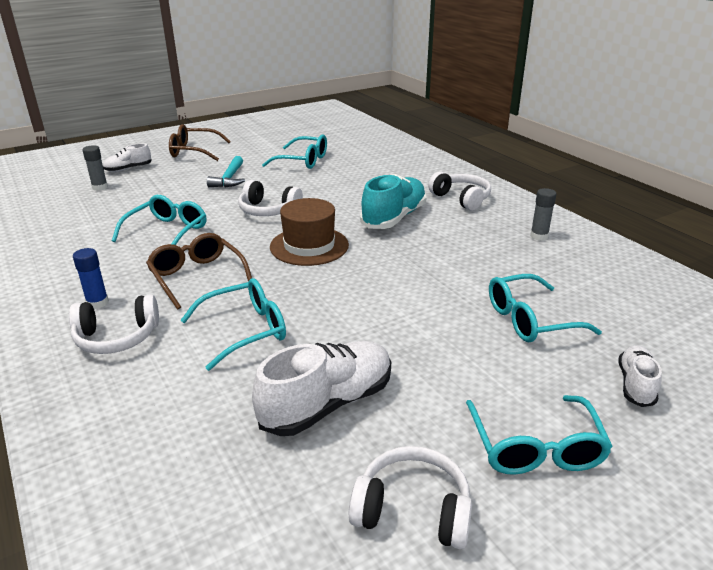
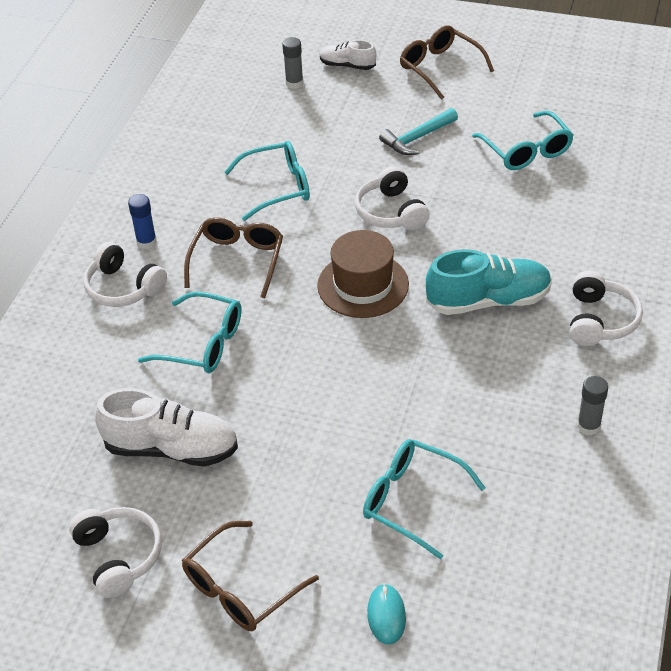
camera: 50 degrees right, 15 degrees up
turquoise glasses [466,395,613,475] -> brown glasses [182,521,319,631]
white shoe [618,345,662,407] -> turquoise mouse [367,583,406,645]

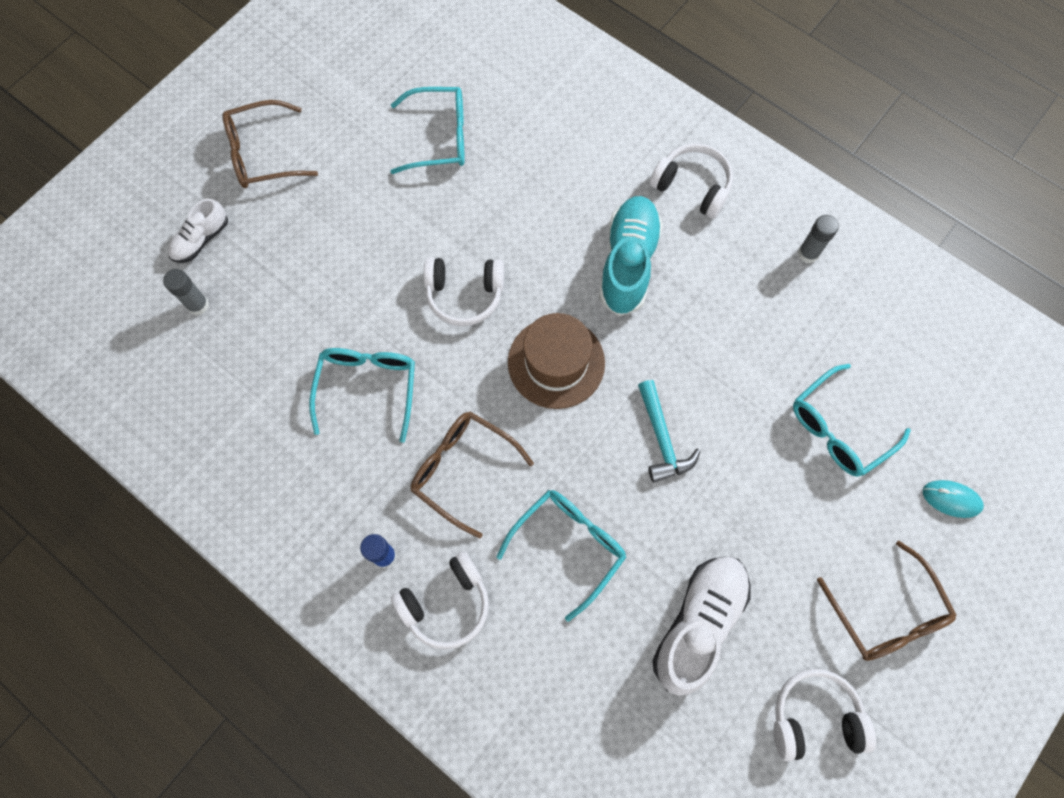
camera: 70 degrees left, 25 degrees up
turquoise hammer [379,108,458,155] -> turquoise hammer moved to [638,380,701,482]

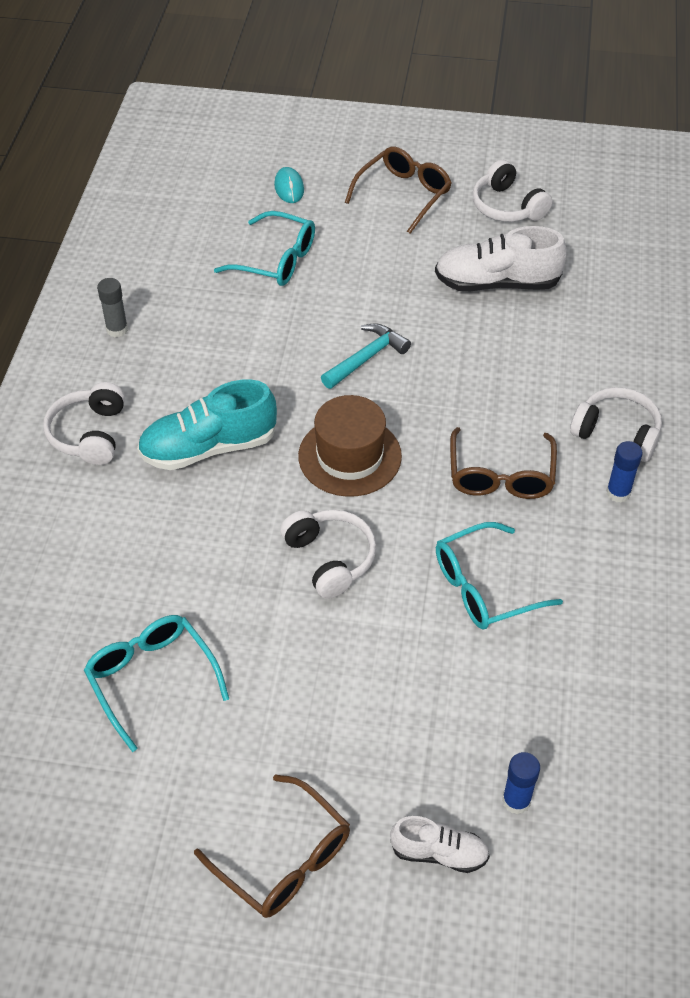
camera: 120 degrees left, 20 degrees down
grey glue stick [163,269,209,315] -> blue glue stick [502,752,540,814]
turquoise glasses [497,490,626,622] -> none

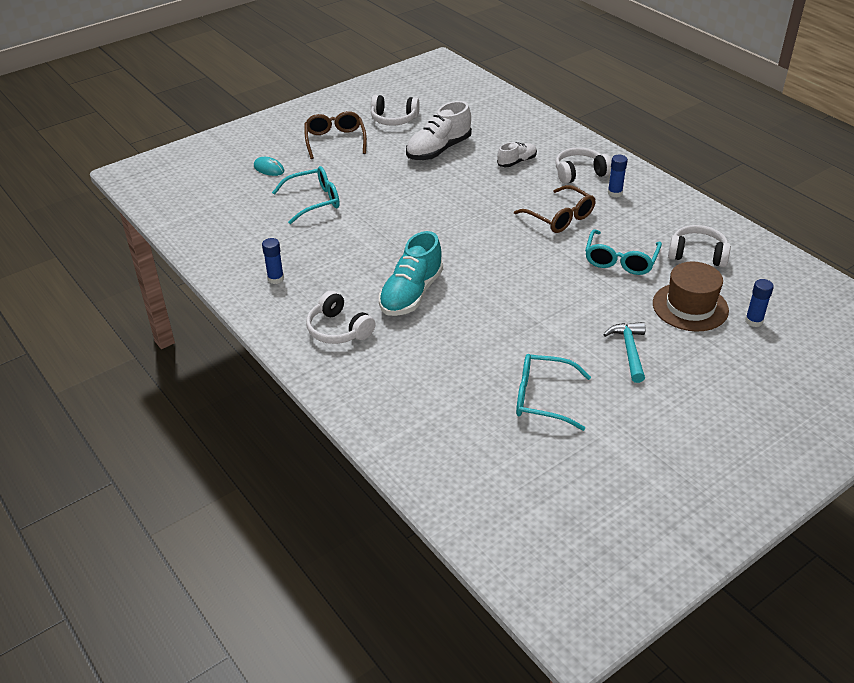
camera: 45 degrees left, 10 degrees down
grey glue stick [97,278,128,337] -> blue glue stick [262,238,284,284]
brown glasses [194,774,350,918] -> none
white headphones [280,510,376,599] -> white headphones moved to [668,225,731,267]
brown hat [298,395,402,497] -> brown hat moved to [653,262,729,332]
turquoise hammer [321,324,411,389] -> turquoise hammer moved to [603,322,646,383]
white shoe [390,816,490,873] -> white shoe moved to [497,142,537,167]

